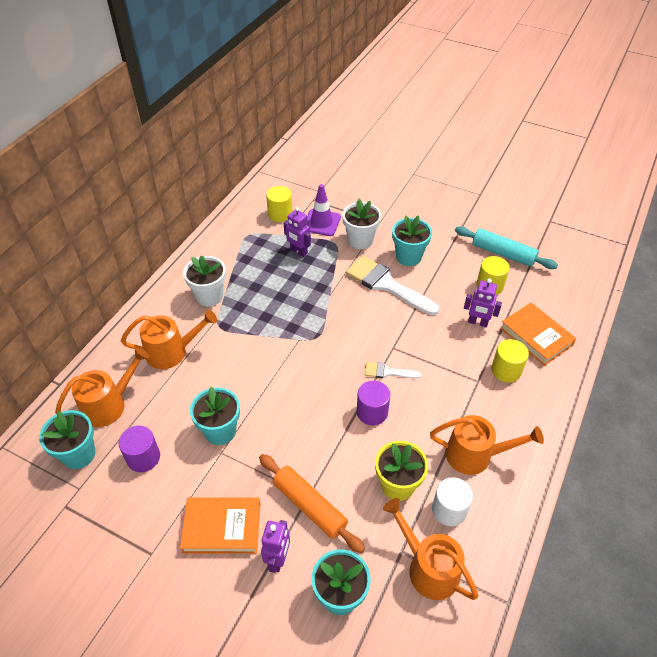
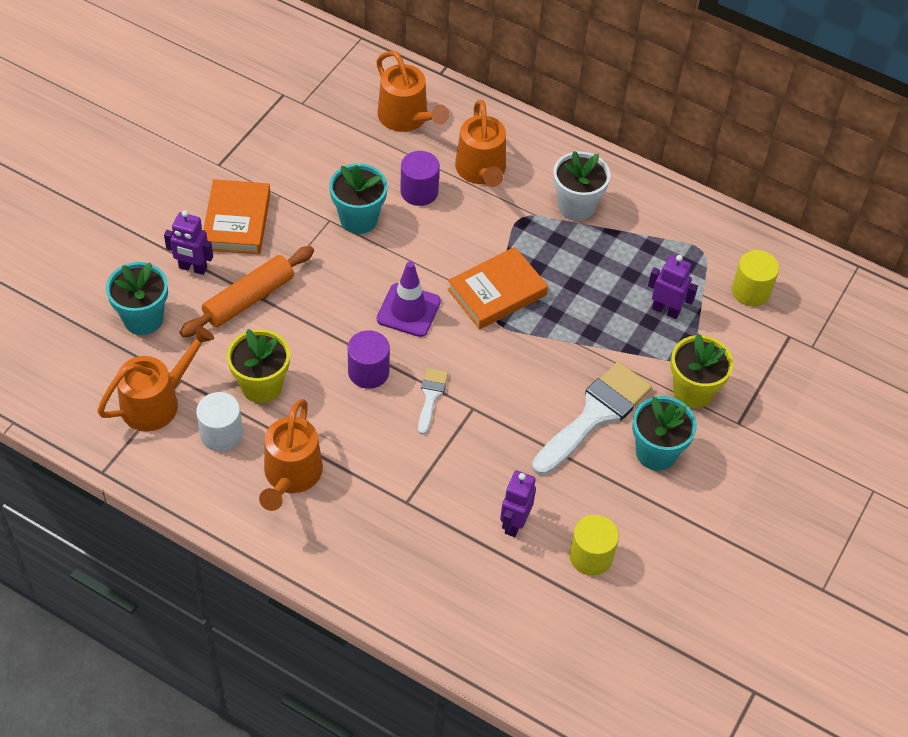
camera: 90 degrees right, 5 degrees up
turquoise flower pot [39,410,95,469] -> none
purple cylinder [118,425,160,472] -> purple cylinder moved to [400,151,440,206]
purple robot [284,207,311,257] -> purple robot turned 75 degrees clockwise [648,255,698,319]
purple traffic cone [307,184,341,236] -> purple traffic cone moved to [377,261,441,337]
white flower pot [342,199,381,249] -> yellow flower pot [670,333,734,408]
turquoise rolling pin [455,226,558,269] -> none
yellow cylinder [491,339,529,382] -> none
orange book [500,303,576,366] -> orange book moved to [448,247,548,329]

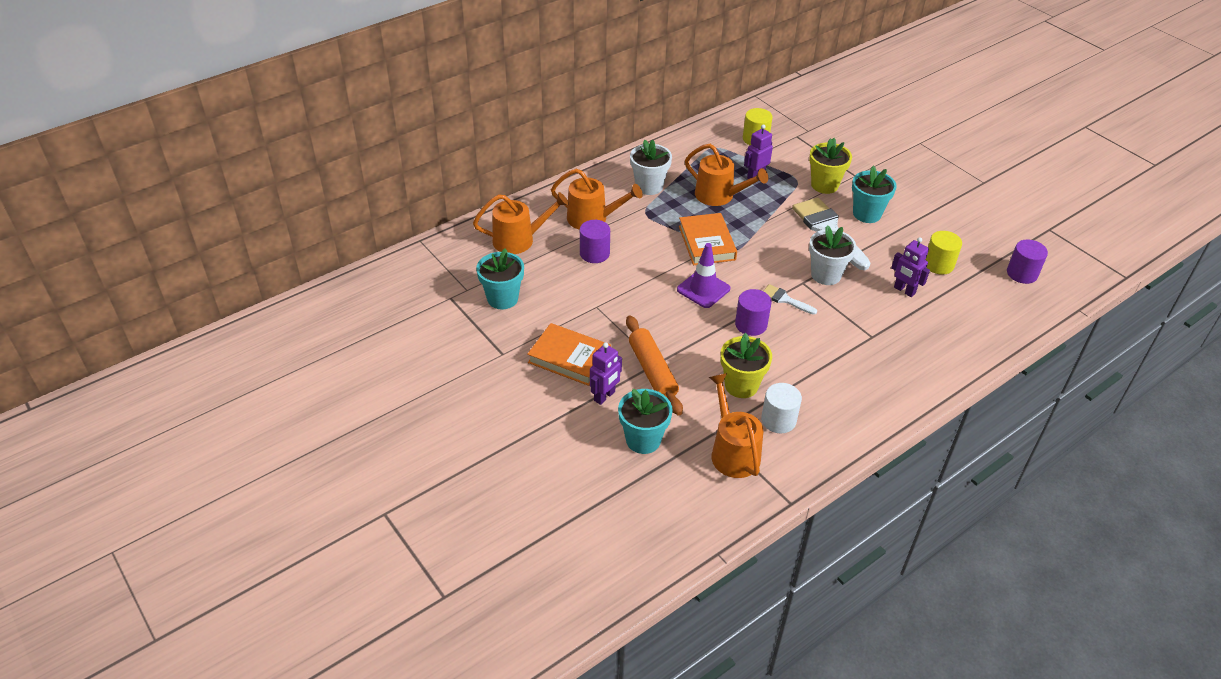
camera: 65 degrees left, 10 degrees down
orange watering can [259,399,323,511] -> orange watering can moved to [685,144,768,206]
turquoise flower pot [329,164,387,234] -> turquoise flower pot moved to [476,248,524,309]
none -> white flower pot [809,225,856,285]
none -> purple cylinder [1007,240,1048,284]

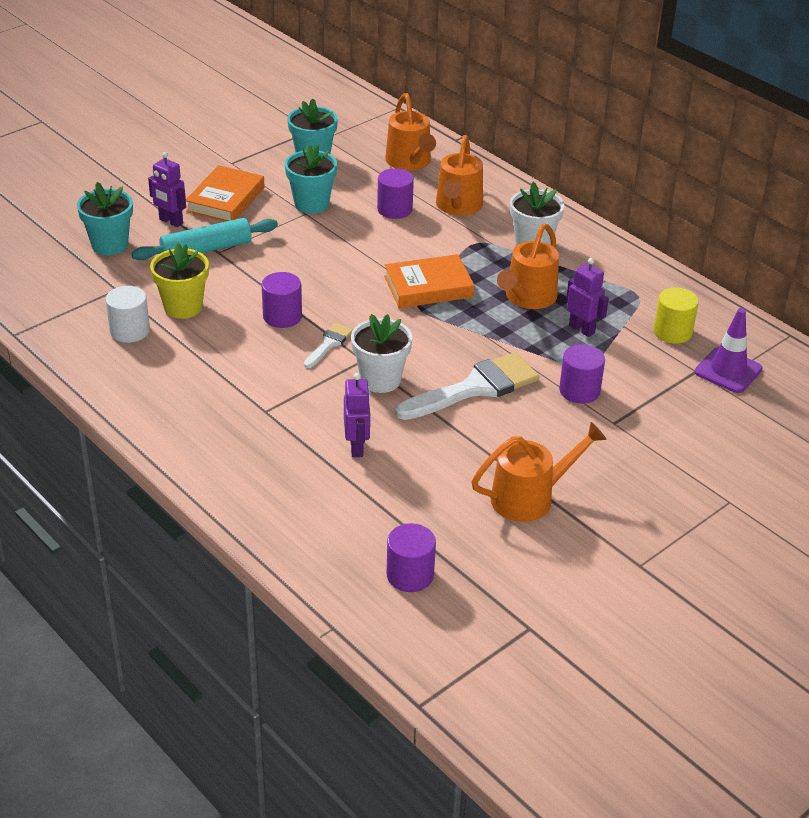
camera: 85 degrees right, 5 degrees down
orange rolling pin [626,316,683,416] -> turquoise rolling pin [131,218,278,260]
purple traffic cone [677,243,730,308] -> purple traffic cone moved to [695,308,763,393]
orange watering can [709,373,763,478] -> orange watering can moved to [471,422,607,522]
yellow flower pot [809,138,852,194] -> purple cylinder [559,344,605,404]
turquoise flower pot [852,165,897,223] -> turquoise flower pot moved to [285,144,337,214]
purple robot [891,237,930,297] -> purple robot turned 135 degrees clockwise [344,373,371,457]
yellow cylinder [925,231,962,275] -> none

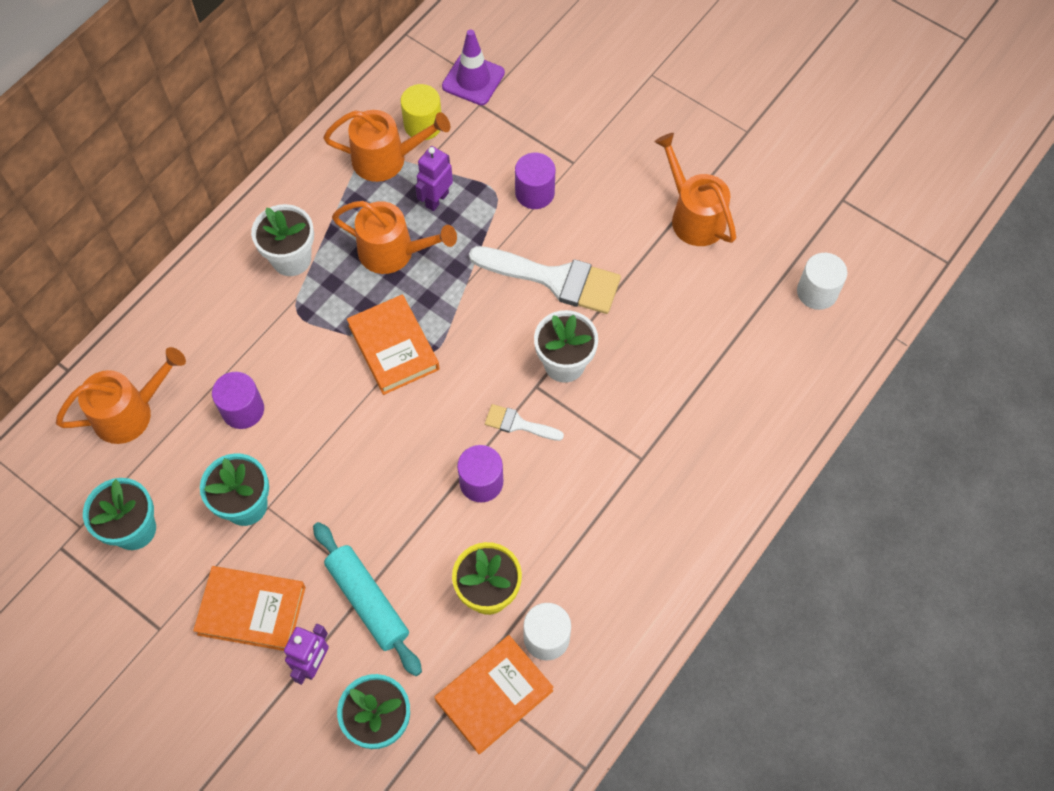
camera: 100 degrees left, 25 degrees up
purple robot [344,373,371,457] -> none
purple cylinder [387,523,436,592] -> white cylinder [797,253,848,310]
white brush [395,352,540,420] -> white brush turned 150 degrees clockwise [469,246,621,314]
orange watering can [436,135,483,216] -> orange watering can moved to [323,110,450,182]
none -> orange book [434,635,554,754]

